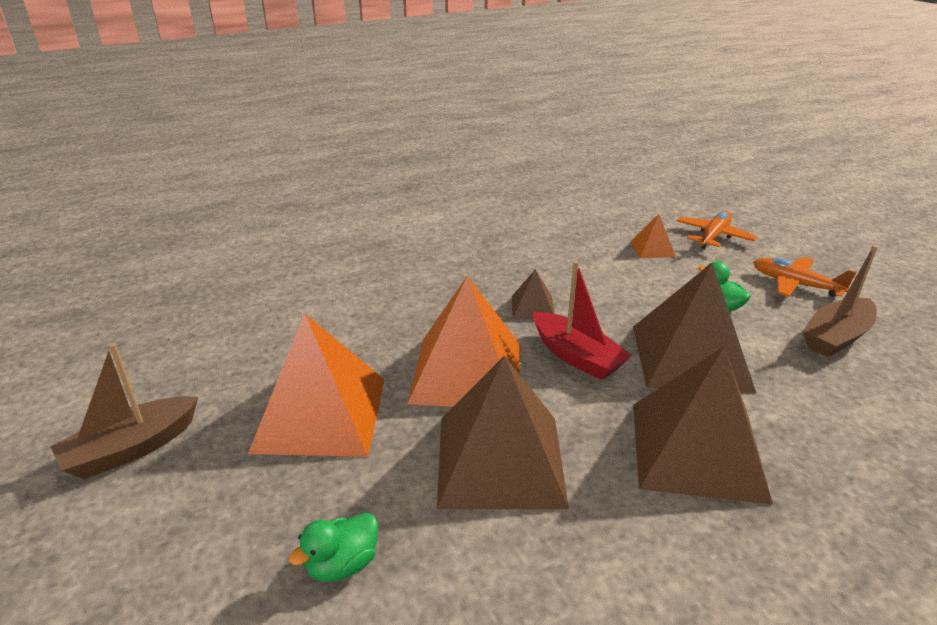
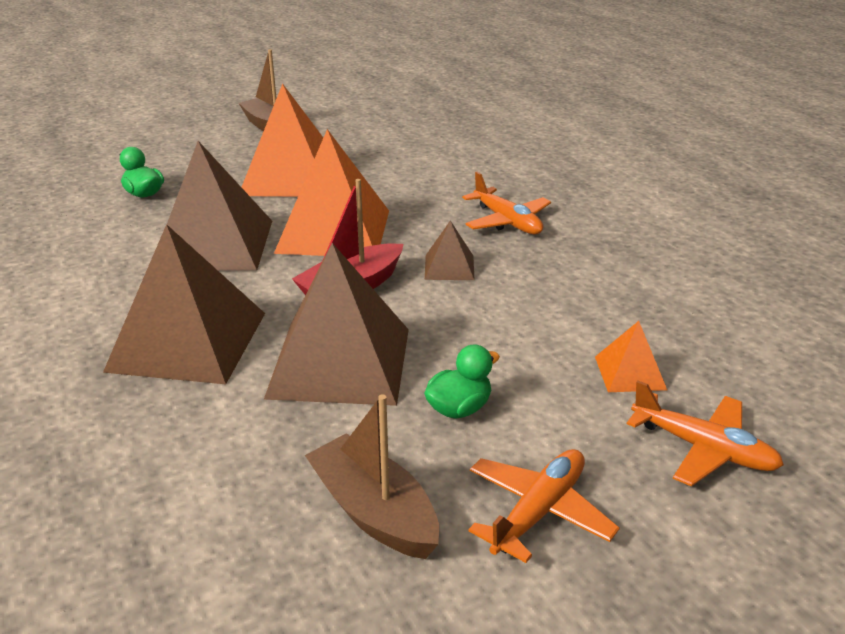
camera: 90 degrees right, 0 degrees up
none -> orange plane [462,172,551,234]

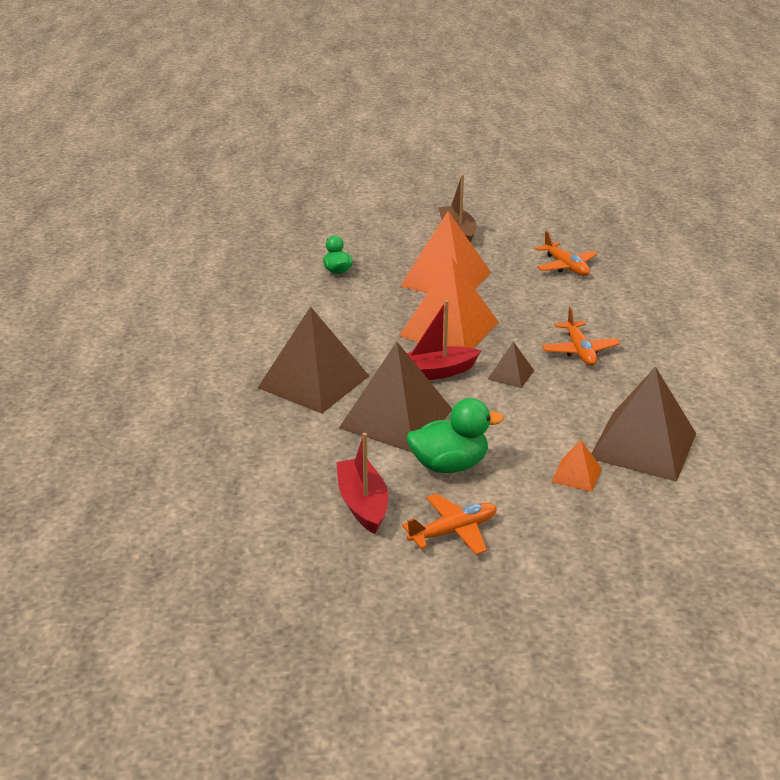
camera: 25 degrees right, 0 degrees up
brown pyramid [167,141,272,271] -> brown pyramid moved to [591,367,696,482]
brown boat [305,394,439,559] -> red boat [336,433,388,534]
green duck [424,344,500,419] -> green duck [407,398,504,473], size x1.68
orange plane [627,381,784,487] -> orange plane moved to [535,231,597,276]

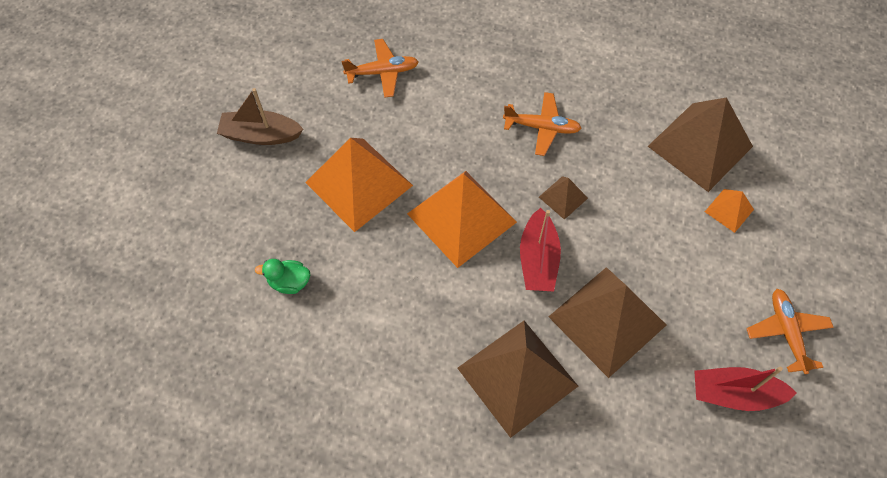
camera: 70 degrees left, 30 degrees up
green duck [407,398,504,473] -> none

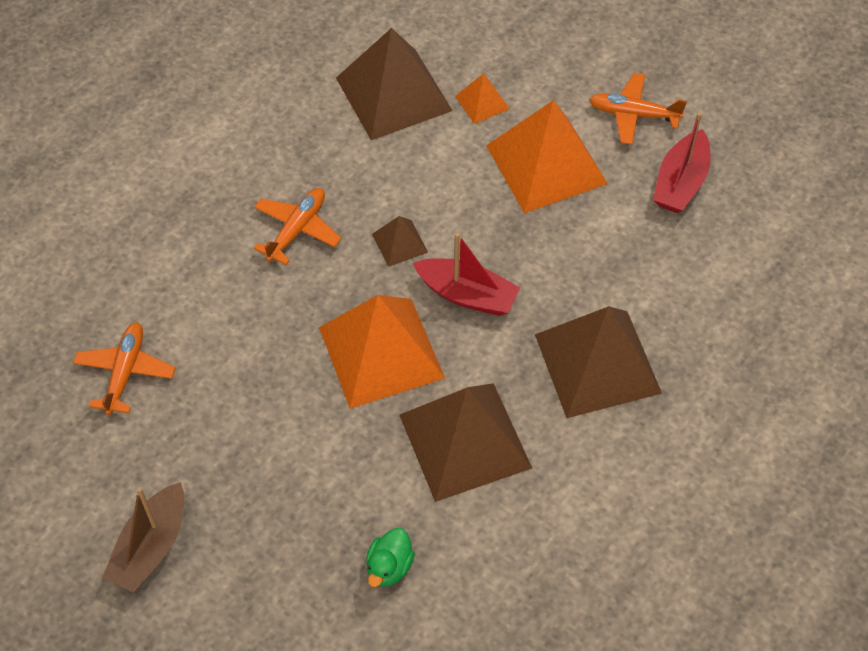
camera: 70 degrees left, 5 degrees down
orange pyramid [305,138,413,232] -> orange pyramid moved to [486,100,608,213]
brown pyramid [548,267,666,378] -> brown pyramid moved to [399,383,532,502]

